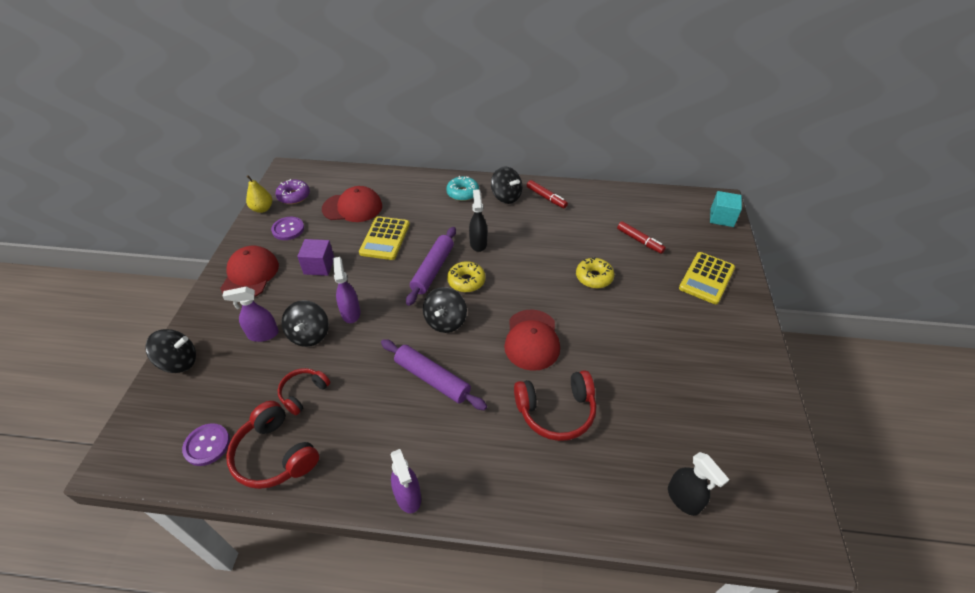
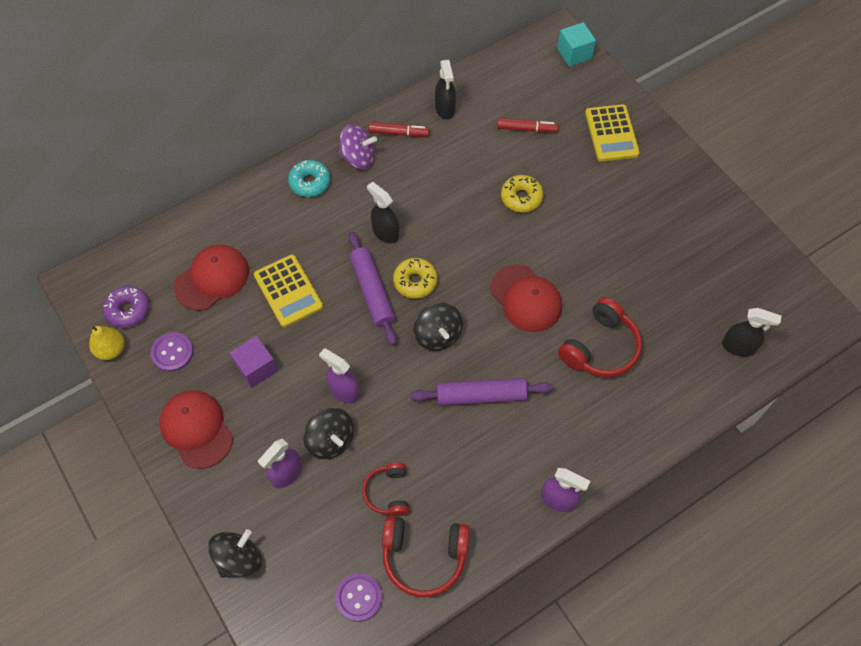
camera: 40 degrees left, 15 degrees up
black spinning top [491,166,522,204] -> purple spinning top [339,124,377,169]
none -> black spray bottle [435,60,456,119]

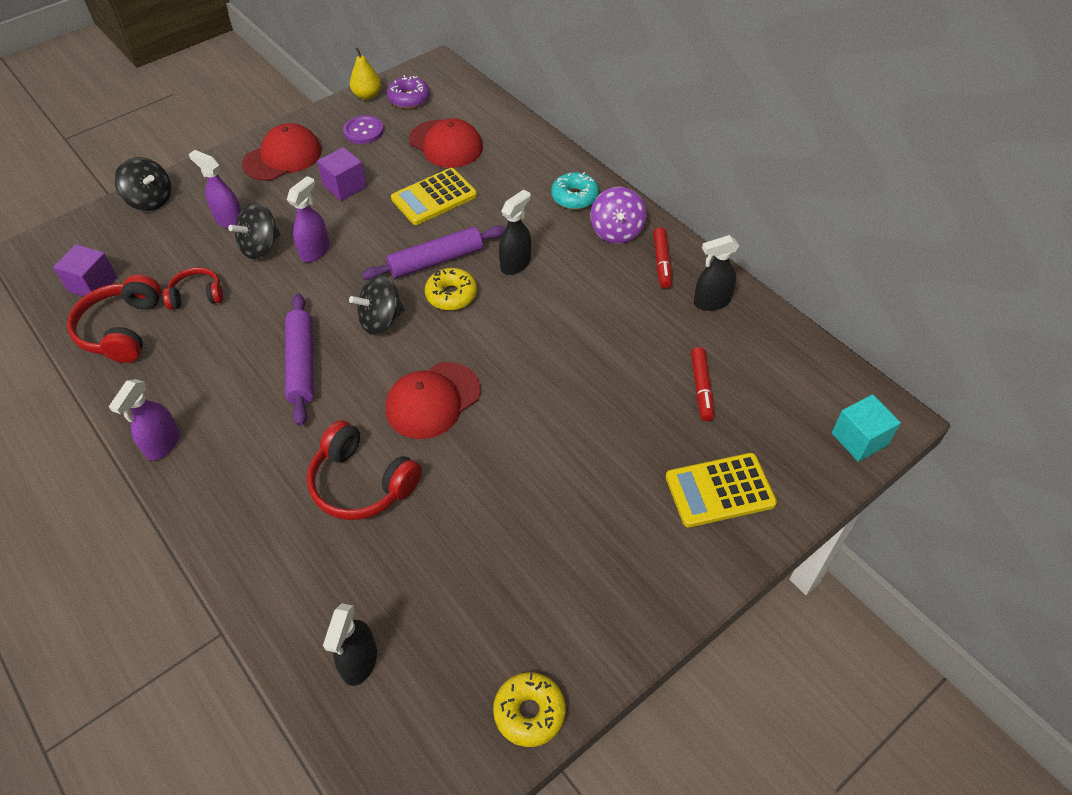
camera: 85 degrees right, 10 degrees down
purple button [335,573,382,622] -> purple cube [53,244,118,297]
yellow donut [501,175,544,213] -> yellow donut moved to [493,672,566,747]

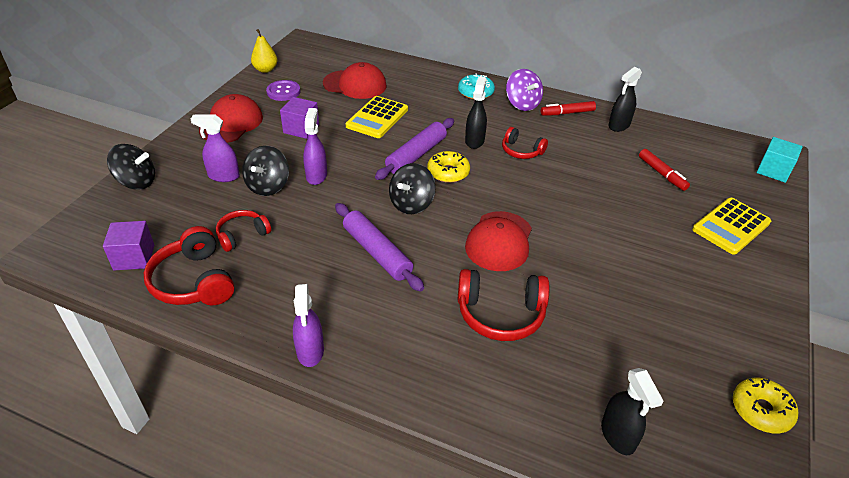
camera: 30 degrees left, 10 degrees down
purple donut [387,75,430,109] -> none
red marker [653,227,672,289] -> red marker turned 105 degrees clockwise [541,101,596,116]
none -> red headphones [502,127,548,159]

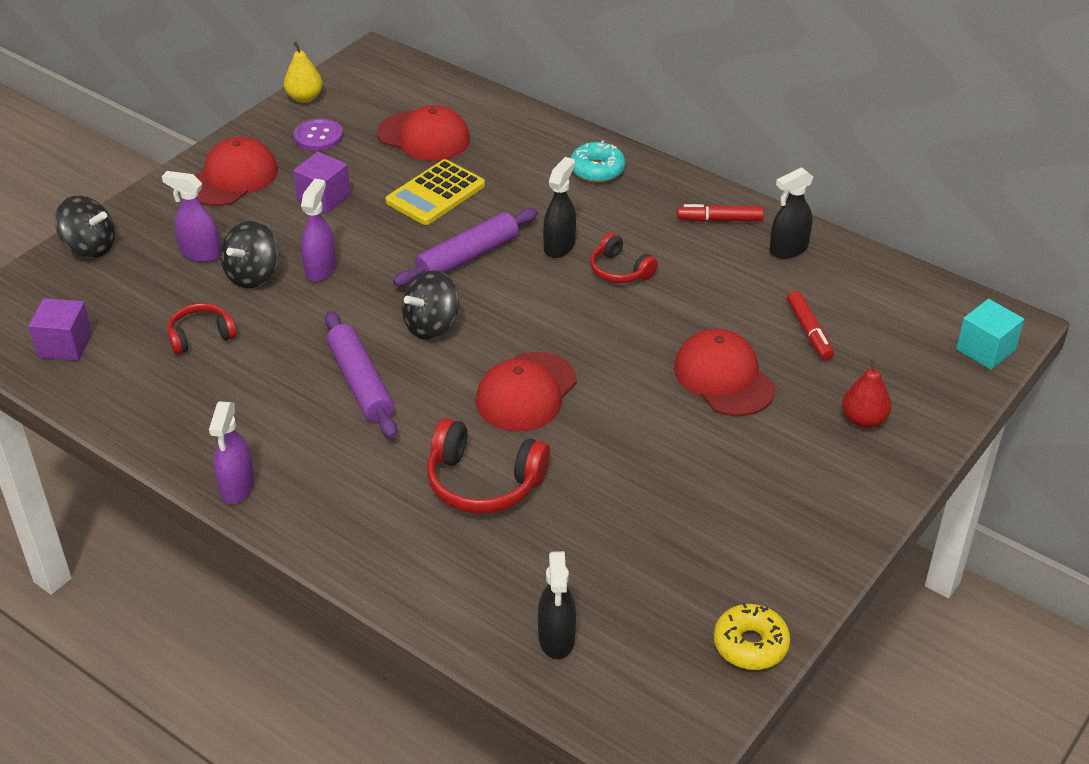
camera: 15 degrees right, 0 degrees up
red headphones [144,226,234,305] -> none
yellow donut [427,151,470,183] -> none
purple spinning top [506,69,543,111] -> none
yellow calculator [692,198,771,255] -> red pear [842,358,892,428]
none -> red cap [674,328,775,416]

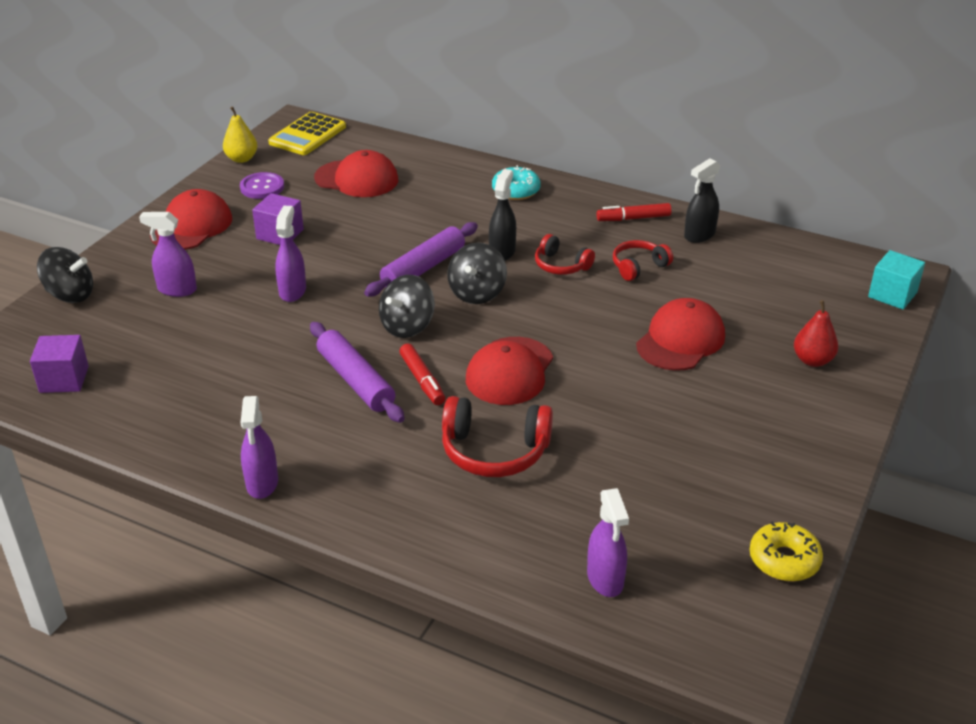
camera: 10 degrees left, 5 degrees down
red headphones [167,303,237,354] -> red headphones moved to [613,240,673,281]
black spinning top [221,221,279,288] -> black spinning top moved to [447,243,507,304]
yellow calculator [386,159,485,225] -> yellow calculator moved to [268,112,346,155]
black spray bottle [538,551,576,659] -> purple spray bottle [587,488,629,597]
red cap [674,328,775,416] -> red cap turned 75 degrees clockwise [636,298,725,371]
red marker [787,291,834,360] -> red marker moved to [399,343,445,405]

